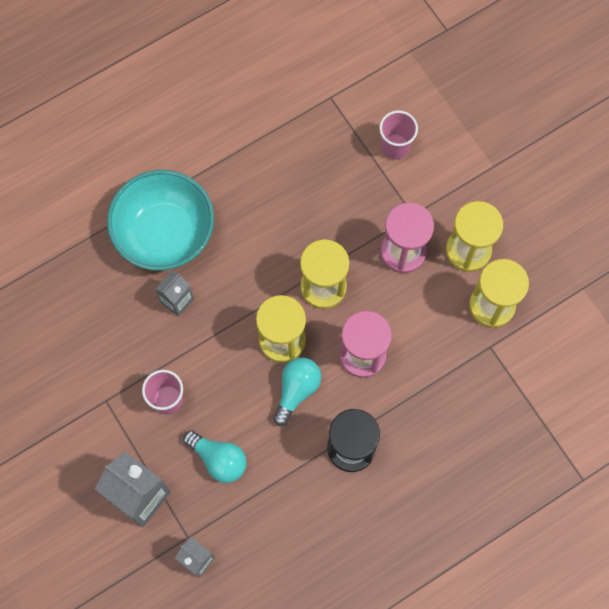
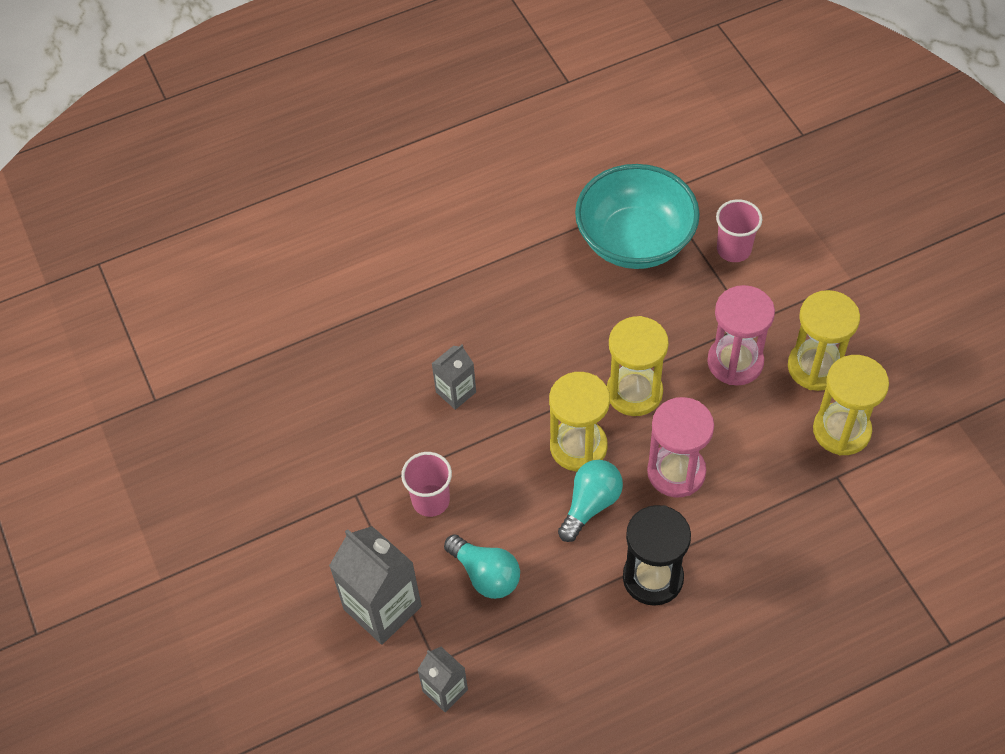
camera: 10 degrees right, 15 degrees down
turquoise bowl [107,170,214,271] -> turquoise bowl moved to [575,164,700,269]

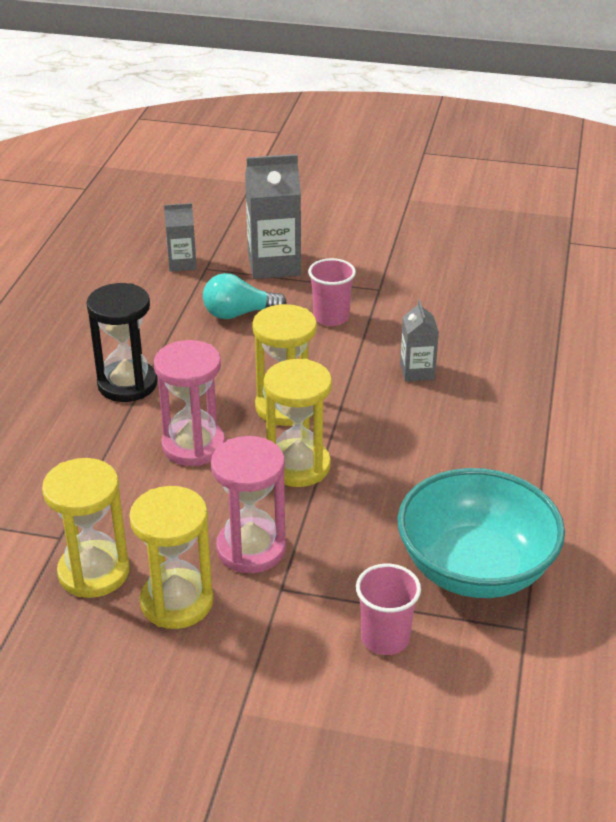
camera: 125 degrees right, 20 degrees down
turquoise light bulb [558,460,623,542] -> none

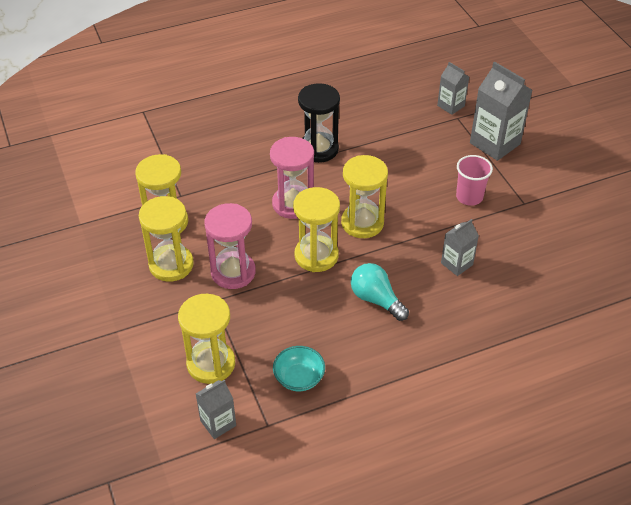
camera: 55 degrees right, 10 degrees up
turquoise light bulb [203,273,287,319] -> turquoise light bulb moved to [351,263,409,321]
pink cup [356,564,421,655] -> yellow hourglass [178,294,235,384]
turquoise bowl [398,468,565,598] -> turquoise bowl [273,346,325,391], size x0.46
none -> grey carton [196,380,236,439]

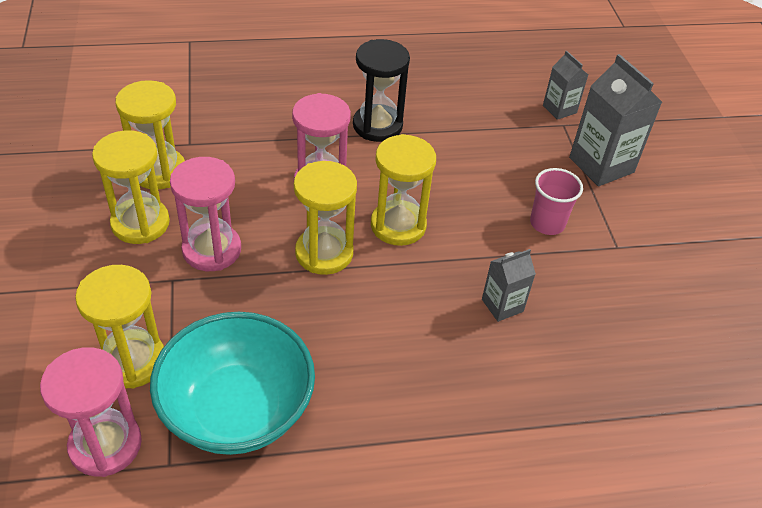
camera: 10 degrees right, 0 degrees up
grey carton [196,380,236,439] -> pink hourglass [40,347,142,477]
turquoise bowl [273,346,325,391] -> turquoise bowl [150,312,315,455], size x2.16
turquoise light bulb [351,263,409,321] -> none

